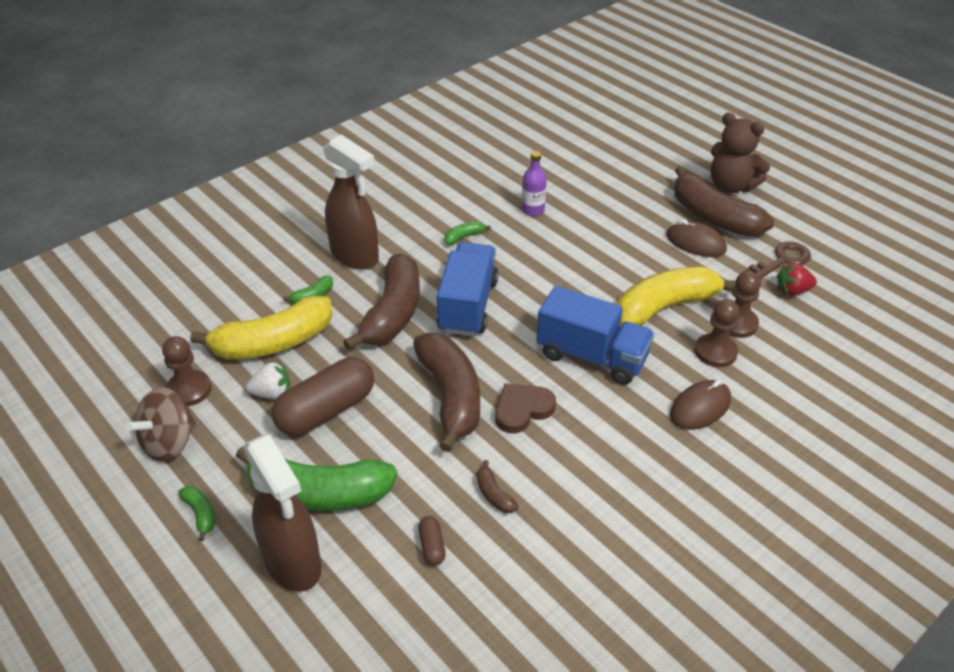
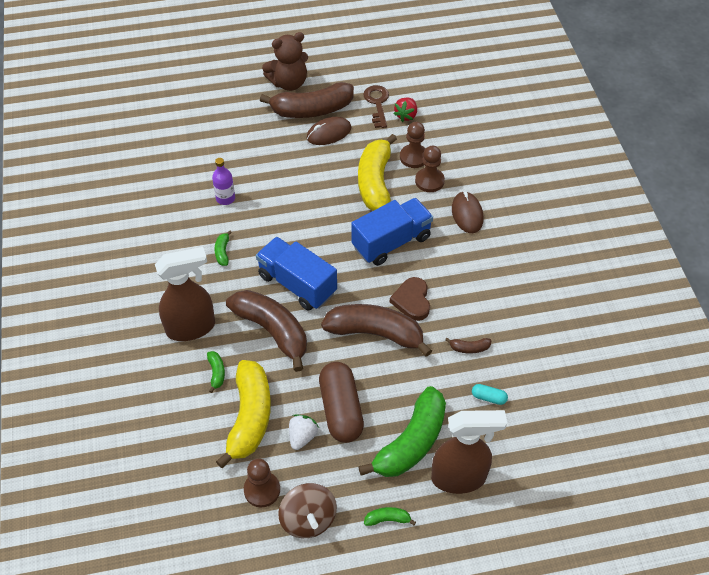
camera: 60 degrees left, 10 degrees up
brown capsule [418,516,446,566] -> turquoise capsule [472,384,508,405]

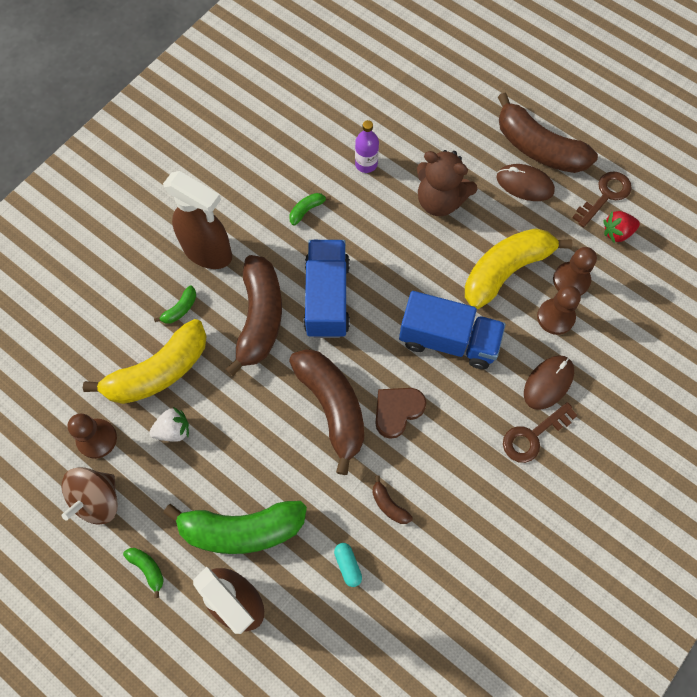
camera: 50 degrees right, 15 degrees up
brown teddy bear [262,32,308,91] -> brown teddy bear moved to [417,150,477,216]
brown capsule [319,362,364,443] -> none
none -> brown key [503,402,578,463]

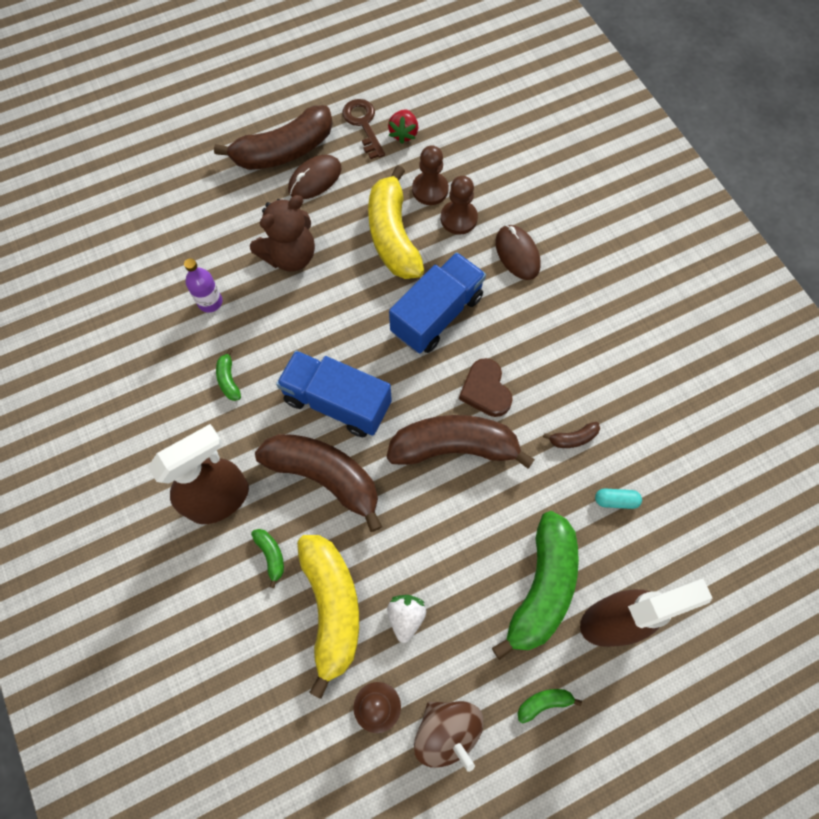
camera: 65 degrees left, 0 degrees up
brown key [503,402,578,463] -> none

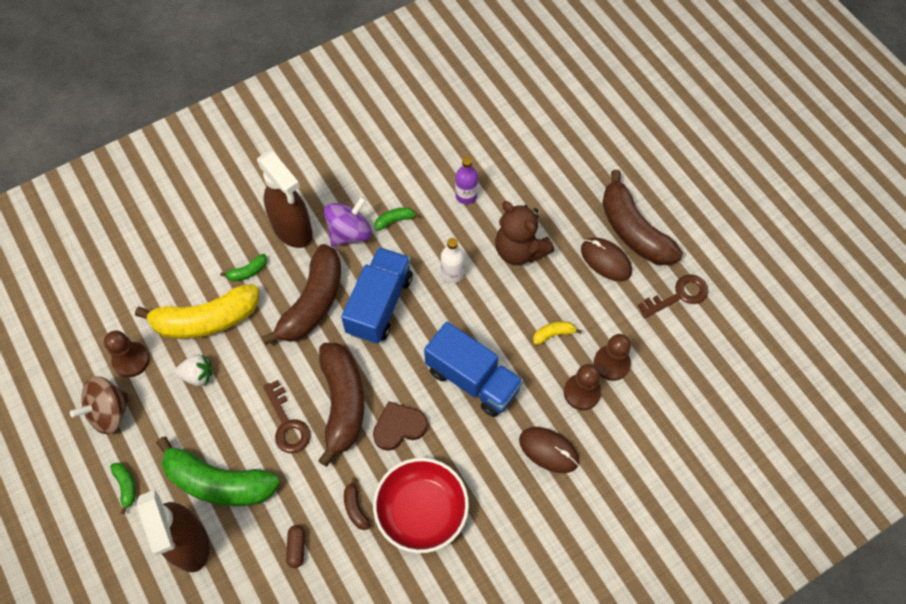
camera: 85 degrees right, 5 degrees down
yellow banana [368,166,424,279] -> yellow banana [533,321,582,345], size x0.41
red strawberry [388,110,418,144] -> none
brown mouse [495,225,541,280] -> brown mouse turned 60 degrees clockwise [519,427,579,473]
turquoise capsule [595,488,642,509] -> brown capsule [286,525,305,568]
none -> brown key [263,380,311,453]
none -> purple spinning top [324,196,372,247]
none -> red bowl [373,458,469,553]
none -> white bottle [441,238,464,283]

